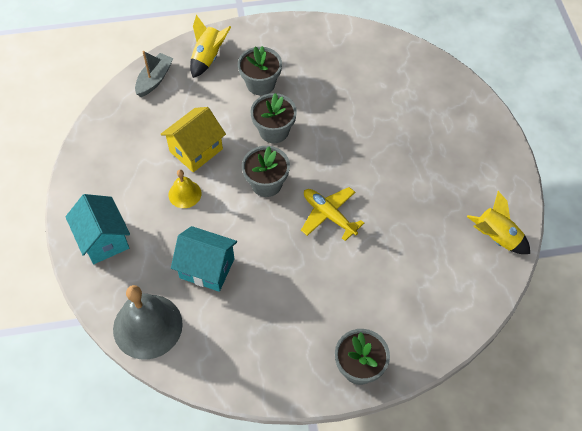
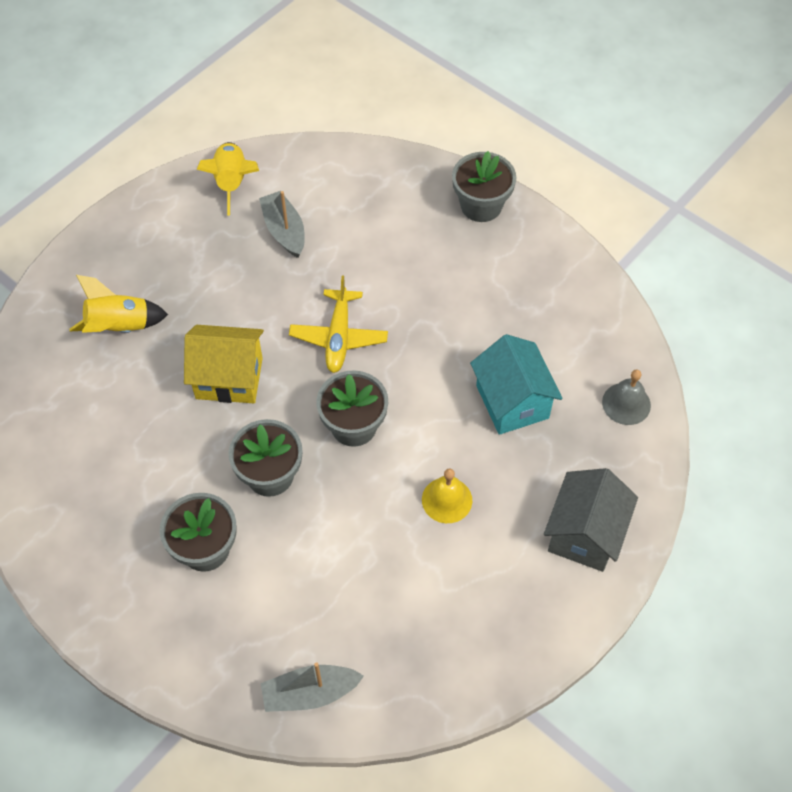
camera: 130 degrees left, 0 degrees up
turquoise house [65,194,130,264] -> grey house [544,468,638,572]
grey bell [113,285,183,360] -> grey bell [602,369,651,425], size x0.52
yellow house [161,107,226,172] -> yellow house moved to [184,325,264,403]
yellow rocket [190,15,231,78] -> yellow rocket moved to [69,275,168,333]
none -> grey boat [259,191,305,258]

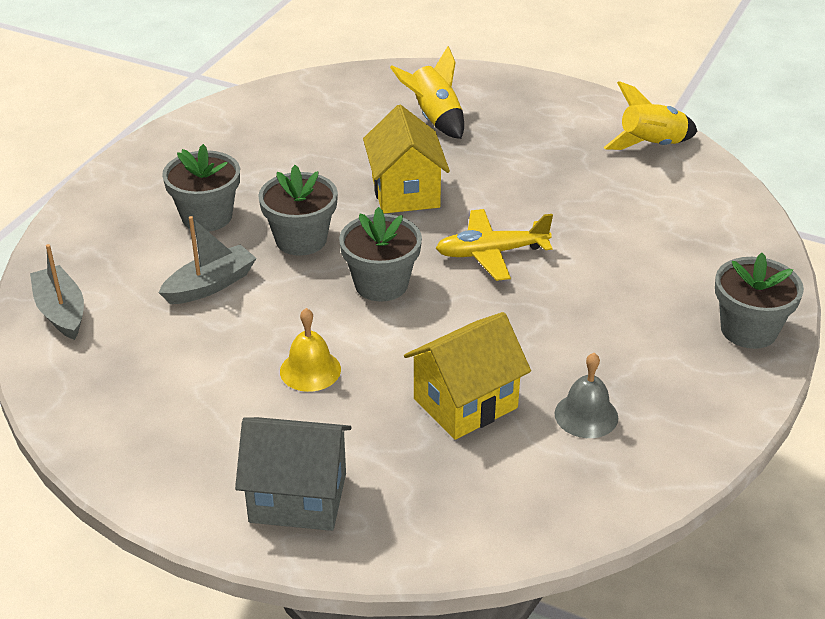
camera: 75 degrees right, 20 degrees down
grey boat [259,191,305,258] -> grey boat moved to [158,216,257,304]
turquoise house [470,334,563,435] -> yellow house [404,312,531,440]
grey bell [602,369,651,425] -> grey bell moved to [554,353,618,438]

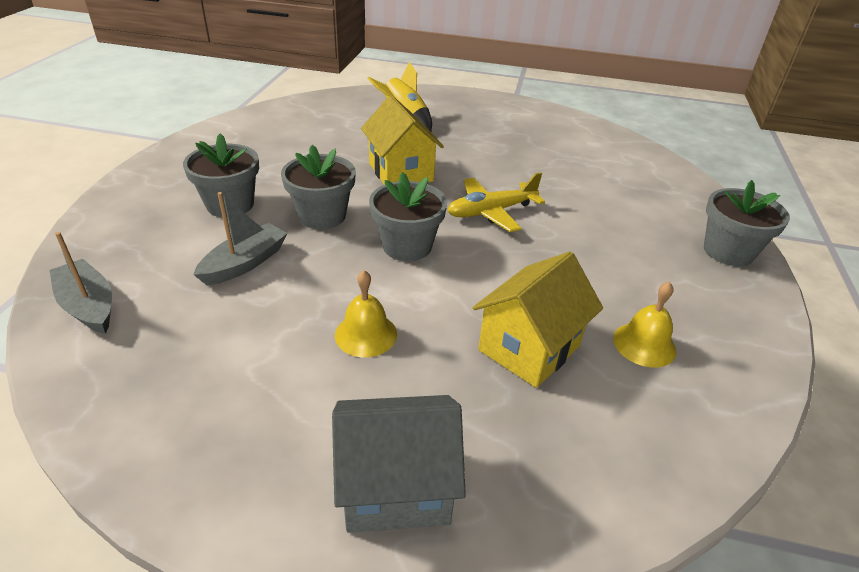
camera: 15 degrees left, 0 degrees up
grey bell [554,353,618,438] -> yellow bell [613,282,676,368]
yellow rocket [604,81,698,150] -> none

